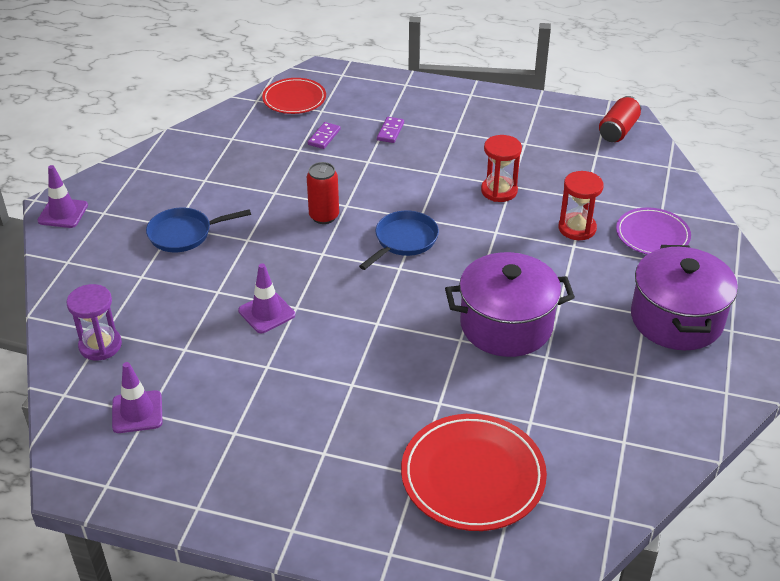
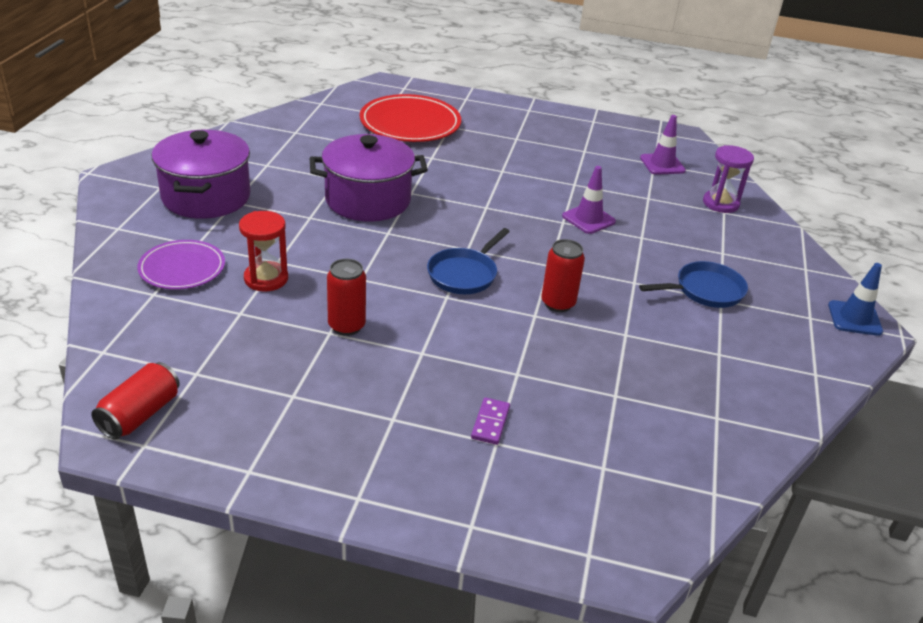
camera: 175 degrees right, 5 degrees down
purple traffic cone [38,165,88,228] -> blue traffic cone [828,263,883,336]
red plate [262,78,326,114] -> none
purple domino [308,122,341,149] -> none
red hourglass [481,135,522,202] -> red can [327,259,366,336]

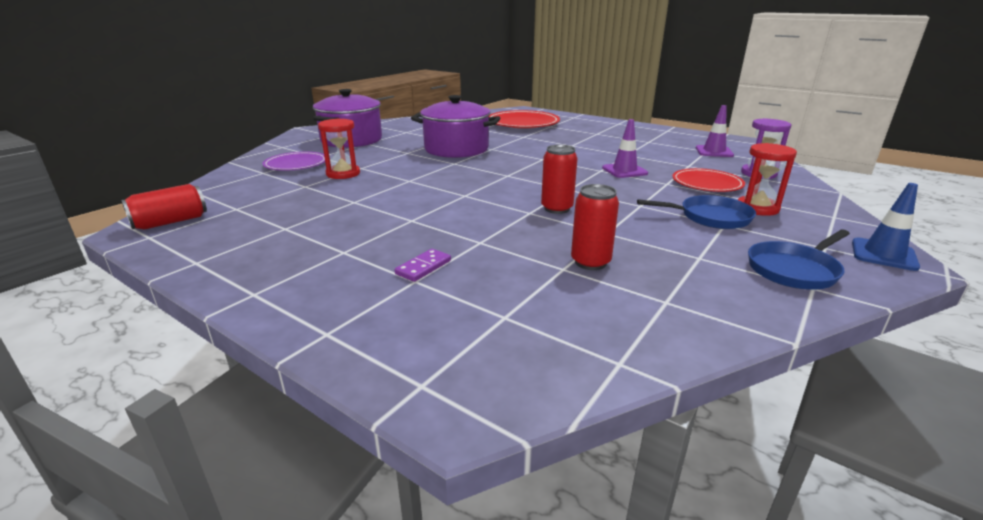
camera: 25 degrees right, 10 degrees down
red can [327,259,366,336] -> red can moved to [571,184,619,270]
blue pan [427,228,510,294] -> blue pan moved to [748,230,850,289]
none -> red plate [672,168,745,192]
none -> red hourglass [738,143,797,216]

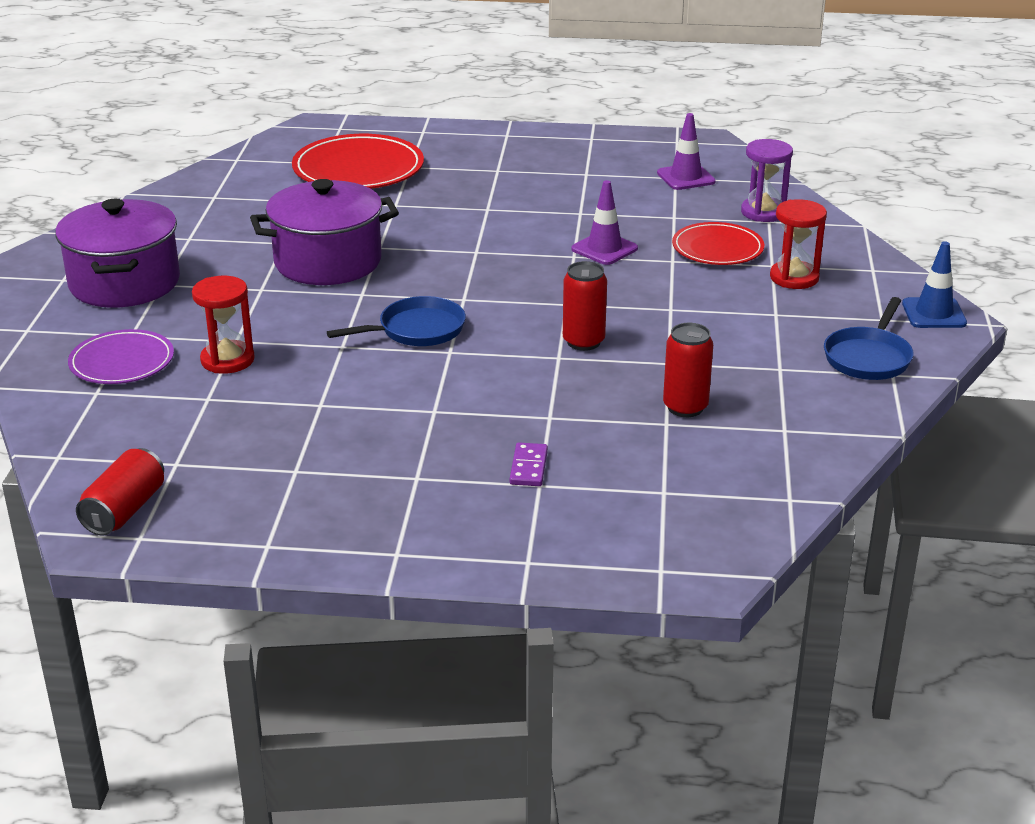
camera: 30 degrees left, 5 degrees up
blue pan [637,195,756,229] -> blue pan moved to [327,296,466,346]

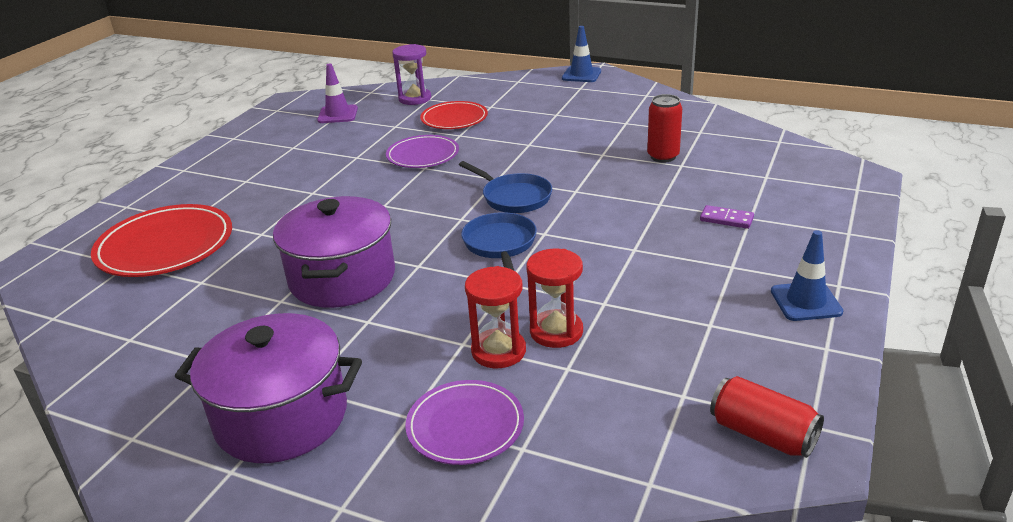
camera: 70 degrees left, 0 degrees up
red can [563,261,607,351] -> none
purple traffic cone [571,180,638,265] -> purple plate [386,135,459,168]
red hourglass [770,199,827,289] -> red hourglass moved to [526,249,583,348]
blue pan [824,297,914,380] -> blue pan moved to [459,161,552,213]
none -> blue traffic cone [771,230,843,321]

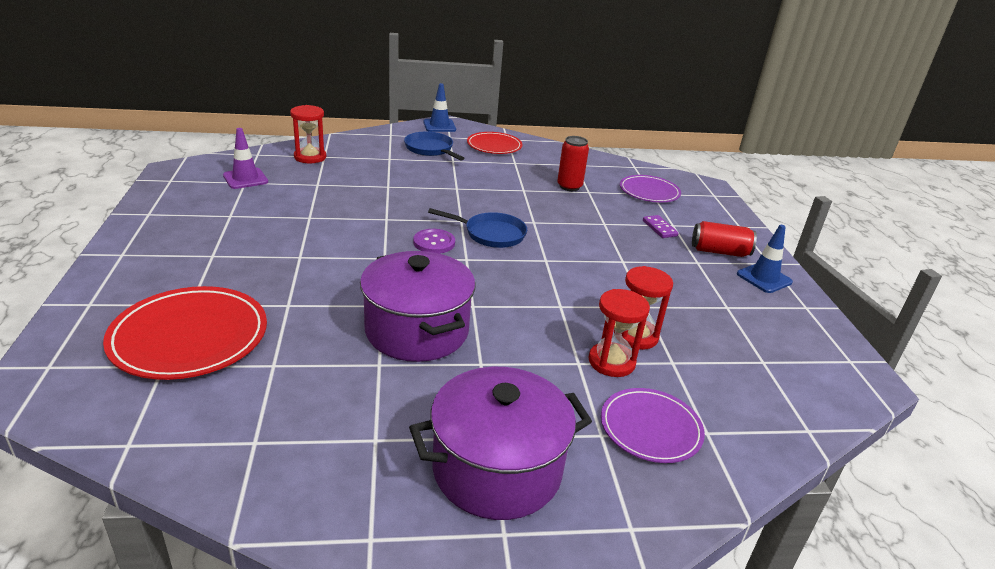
camera: 35 degrees left, 0 degrees up
purple plate [386,135,459,168] -> purple plate moved to [620,175,681,202]
purple hourglass [392,44,431,105] -> red hourglass [290,105,326,163]
red plate [420,101,488,129] -> red plate moved to [467,132,523,154]
blue pan [461,212,537,270] -> blue pan moved to [404,132,464,160]
purple domino [700,205,754,229] -> purple domino turned 75 degrees clockwise [643,215,679,238]
red can [710,376,824,458] -> red can moved to [692,221,757,257]
none -> purple button [413,229,455,254]

